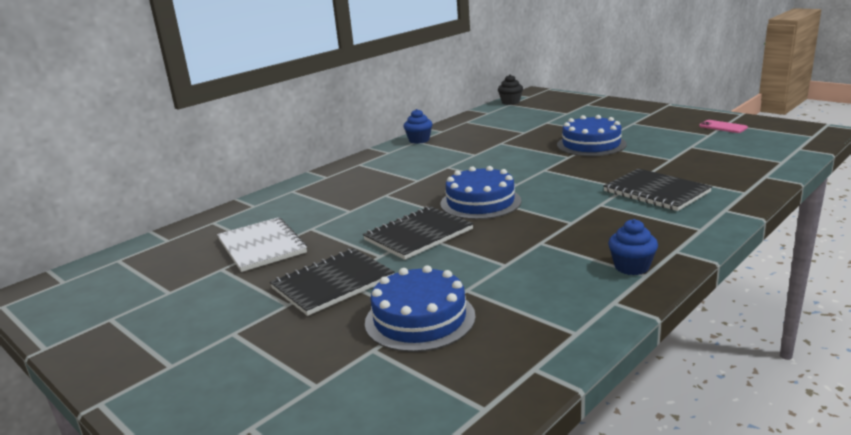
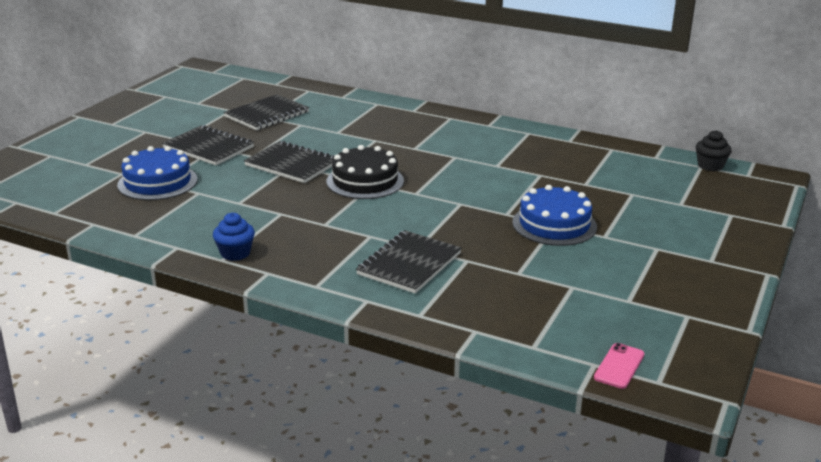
camera: 70 degrees right, 5 degrees up
white notebook [217,217,307,272] -> black notebook [224,94,309,130]
blue cupcake [404,109,432,144] -> none
blue cake [440,166,521,220] -> black cake [326,145,404,199]
pink phone [699,120,748,133] -> pink phone moved to [594,343,644,389]

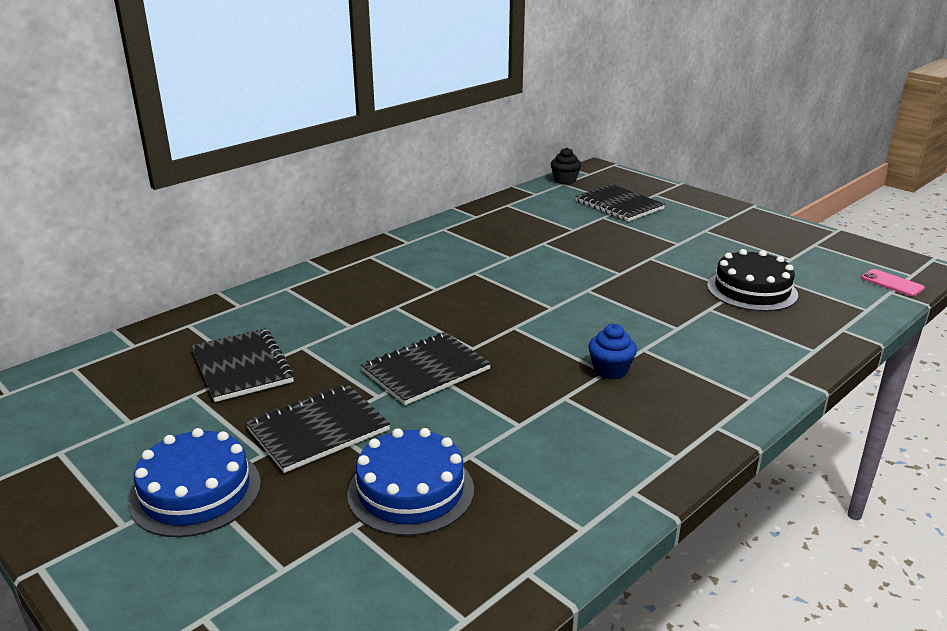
camera: 70 degrees left, 0 degrees up
blue cupcake [213,213,255,261] -> blue cupcake moved to [588,324,637,380]
black cake [326,145,404,199] -> black cake moved to [707,249,798,311]
black notebook [356,230,462,294] -> black notebook moved to [575,184,665,222]
blue cake [512,185,597,246] -> blue cake moved to [129,428,261,537]

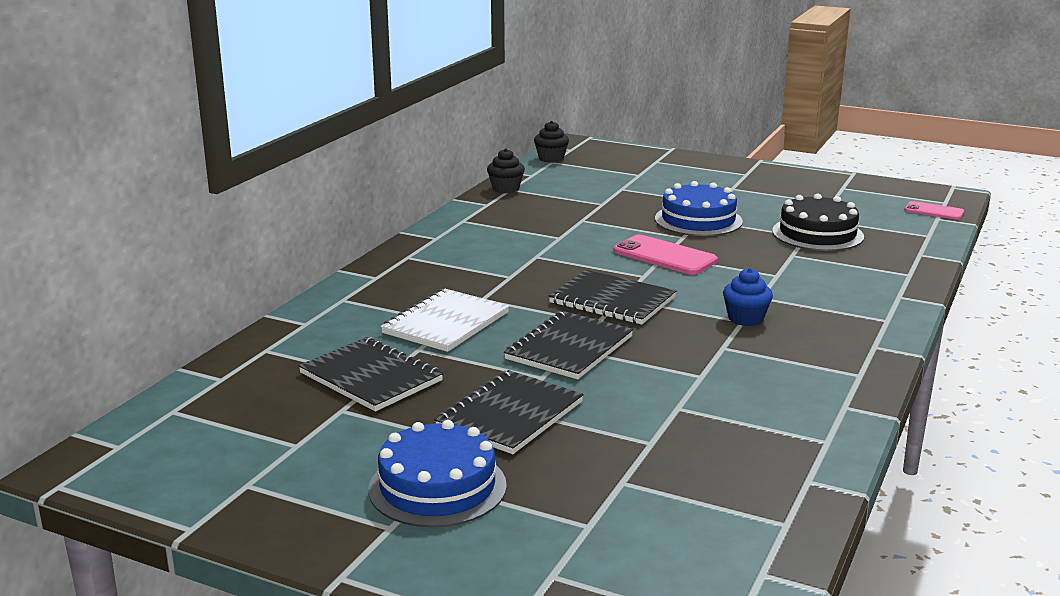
camera: 20 degrees left, 5 degrees down
blue cake [347,428,474,536] -> blue cake moved to [655,181,743,236]
black notebook [575,184,665,222] -> black notebook moved to [549,270,676,325]
none -> white notebook [381,289,509,352]
none -> black cupcake [487,148,525,193]
none -> pink phone [613,235,718,275]

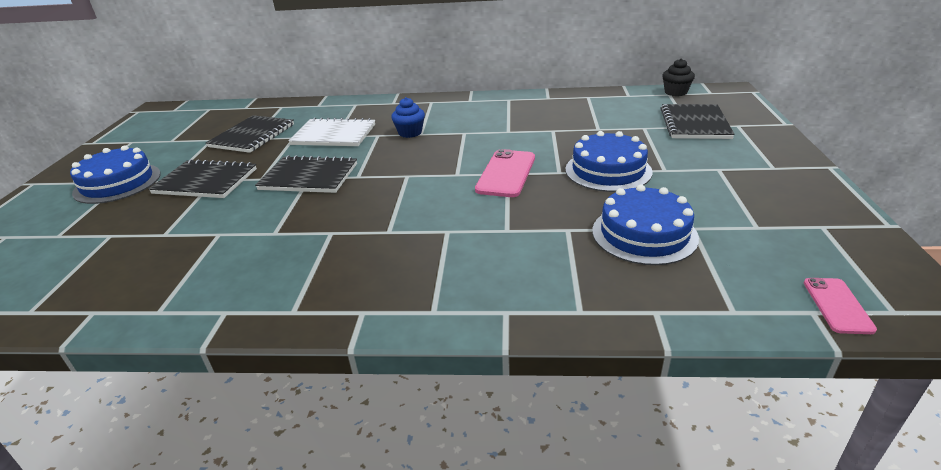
camera: 70 degrees right, 10 degrees up
black cupcake [487,148,525,193] -> none
black notebook [549,270,676,325] -> black notebook moved to [660,104,735,139]
blue cupcake [723,268,773,326] -> blue cupcake moved to [391,97,425,138]
black cake [772,193,864,251] -> blue cake [592,184,699,265]

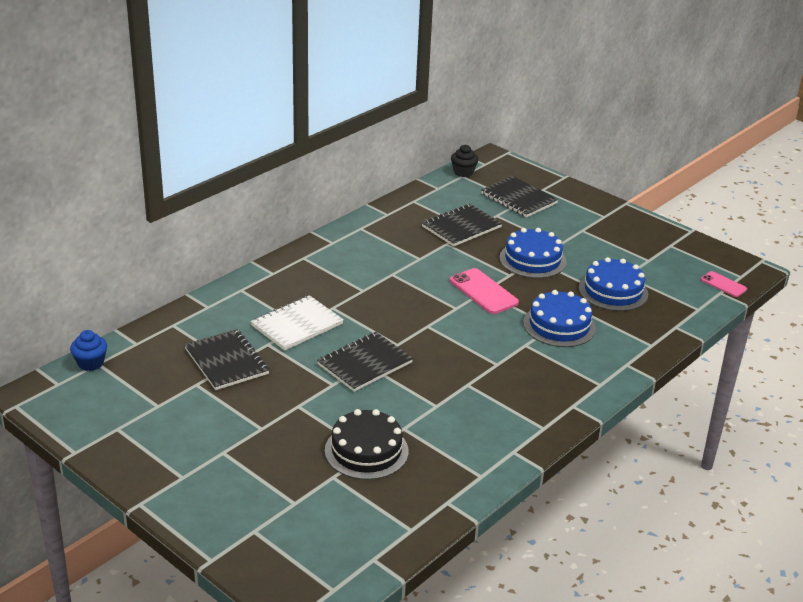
camera: 55 degrees left, 0 degrees up
blue cake [70,145,161,204] -> blue cake moved to [523,290,596,347]
black notebook [148,159,257,198] -> black notebook moved to [422,204,502,247]
blue cupcake [391,97,425,138] -> blue cupcake moved to [70,330,107,371]
none -> black cake [325,409,409,480]

